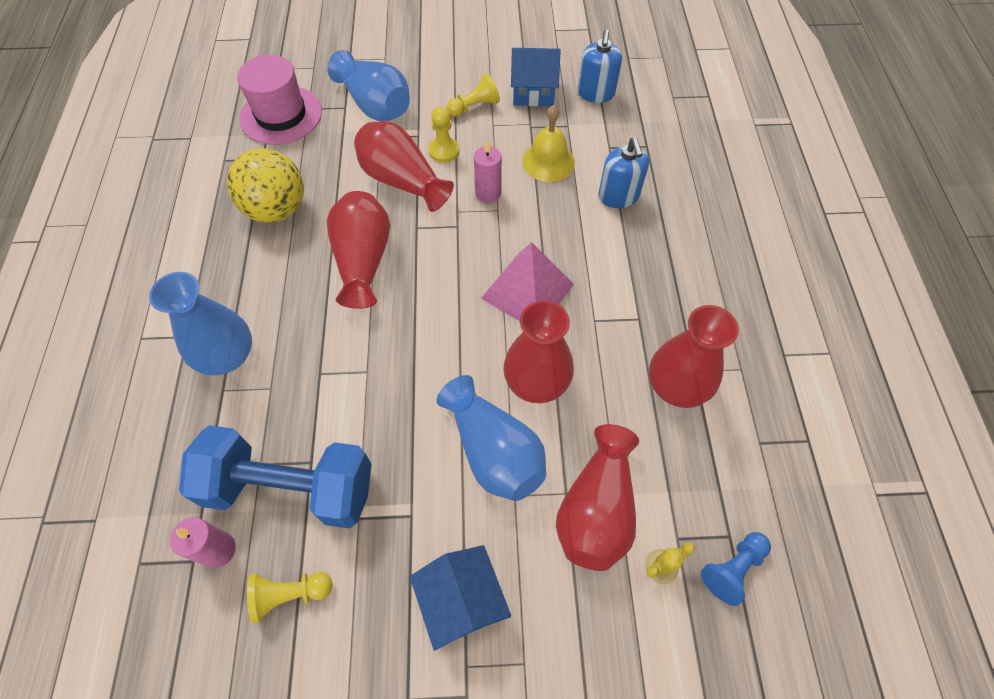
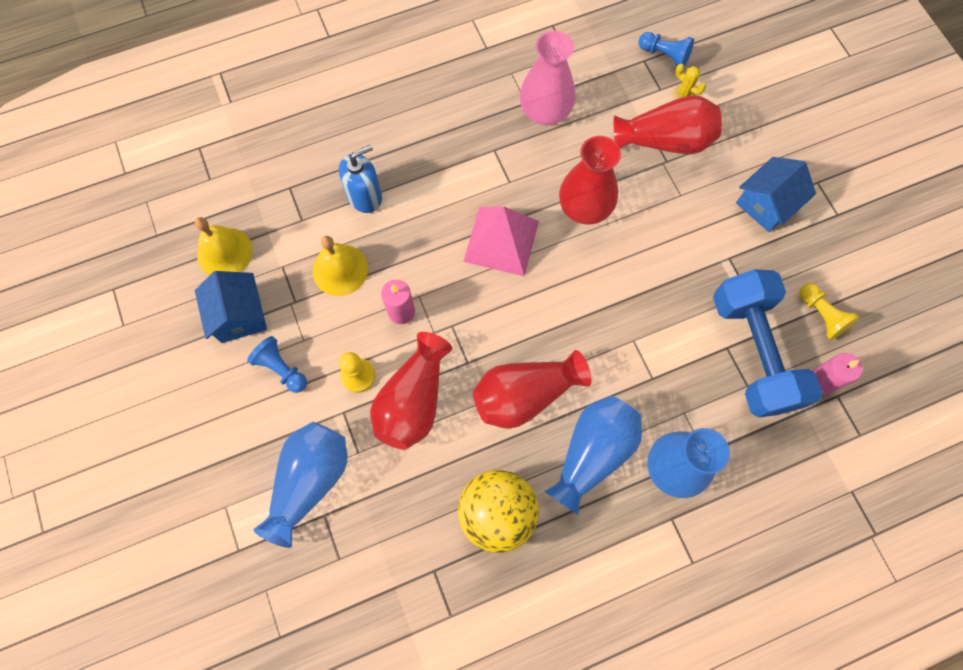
camera: 110 degrees left, 10 degrees up
pink hat [237,55,322,145] -> none
blue vase [436,375,546,501] -> blue vase moved to [544,396,642,515]
yellow pawn [447,73,500,117] -> blue pawn [247,336,307,393]
blue soap dispenser [577,29,622,103] -> yellow bell [195,217,253,275]
red vase [649,305,739,408] -> pink vase [520,30,576,125]

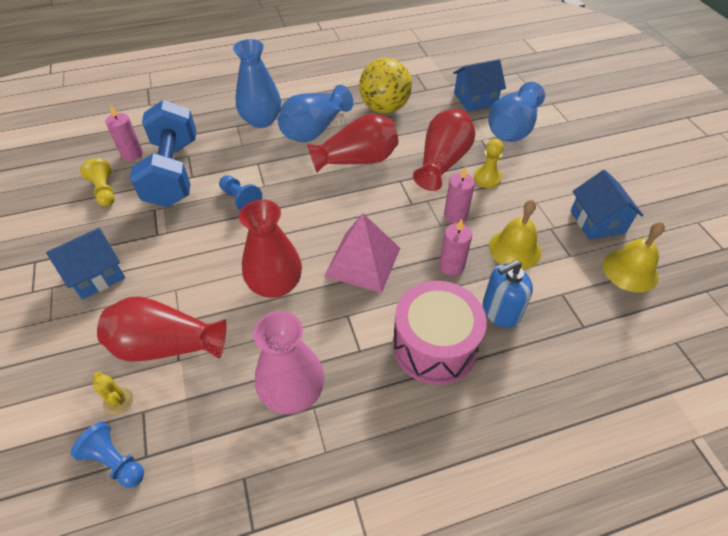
camera: 175 degrees left, 20 degrees down
blue pawn [247,336,307,393] -> blue pawn moved to [219,175,262,211]
none -> pink drum [393,281,487,385]
none -> pink candle [439,219,472,276]
none -> blue house [453,59,506,112]

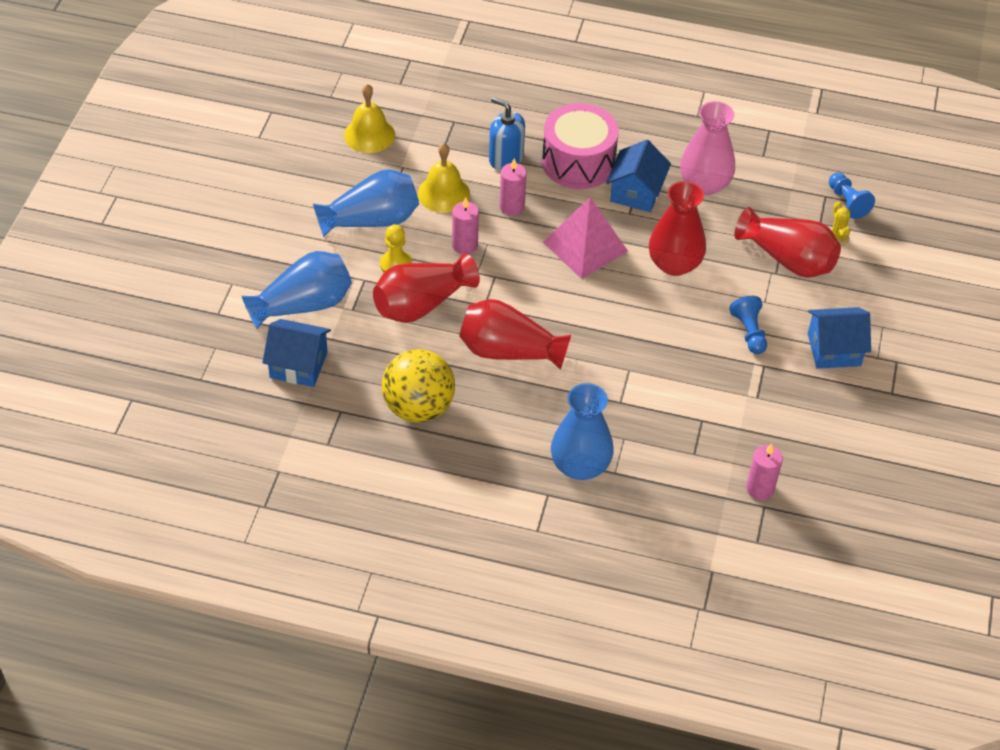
camera: 150 degrees left, 0 degrees up
yellow pawn [80,158,115,206] -> none
blue dumbbell [130,100,196,207] -> none
blue pawn [219,175,262,211] -> blue pawn moved to [729,296,767,354]
blue vase [278,85,353,142] -> blue vase moved to [313,169,419,237]
blue soap dispenser [483,260,533,328] -> blue soap dispenser turned 150 degrees counterclockwise [489,97,525,171]
blue house [570,170,643,240] -> blue house moved to [606,140,671,212]

